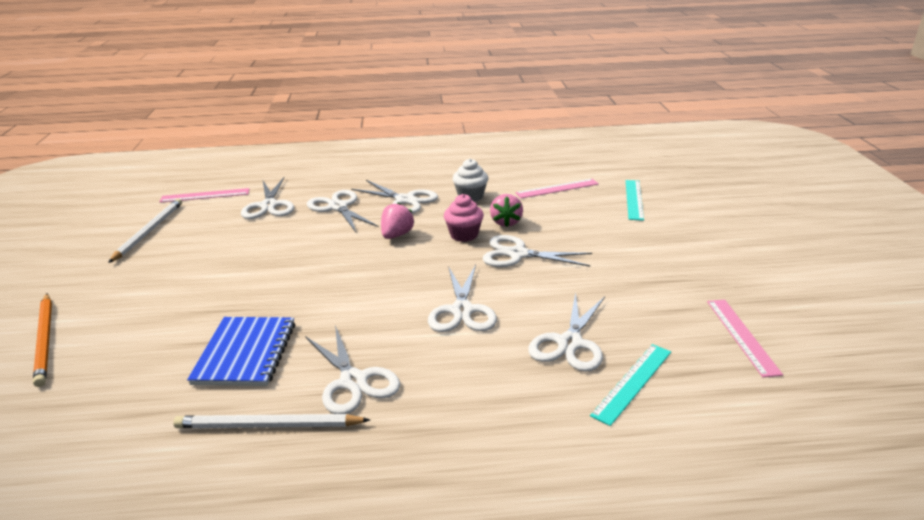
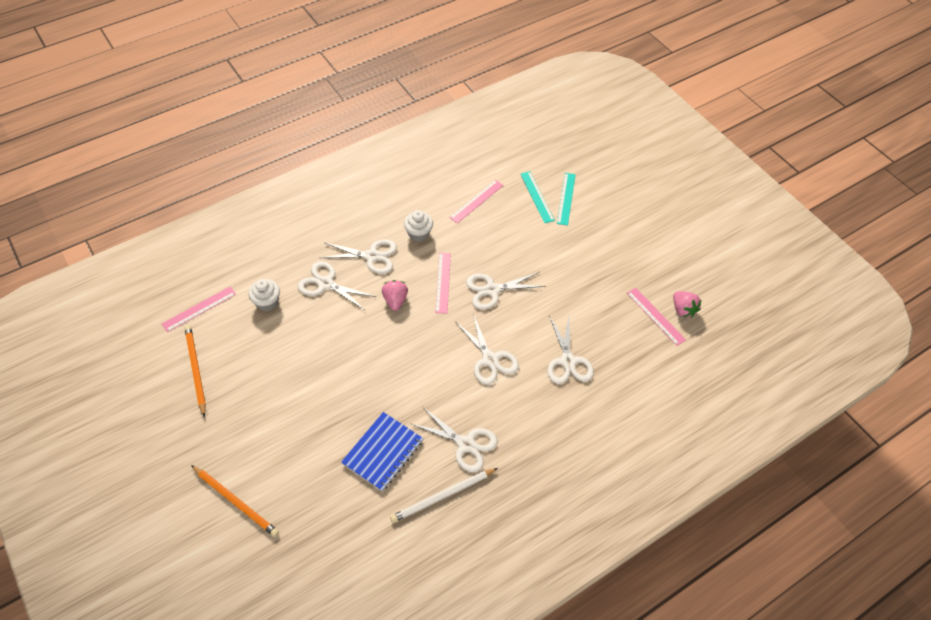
camera: 30 degrees left, 25 degrees up
white pencil [108,198,182,263] -> orange pencil [184,325,206,417]
blue notebook [187,317,295,386] -> blue notebook turned 60 degrees clockwise [341,412,424,492]
white scissors [241,177,294,219] -> white cupcake [248,279,280,311]
pink cupcake [444,194,484,242] -> pink ruler [435,253,451,314]
pink strawberry [490,194,523,227] -> pink strawberry moved to [673,291,701,318]
turquoise ruler [590,344,671,426] -> turquoise ruler moved to [557,173,576,226]

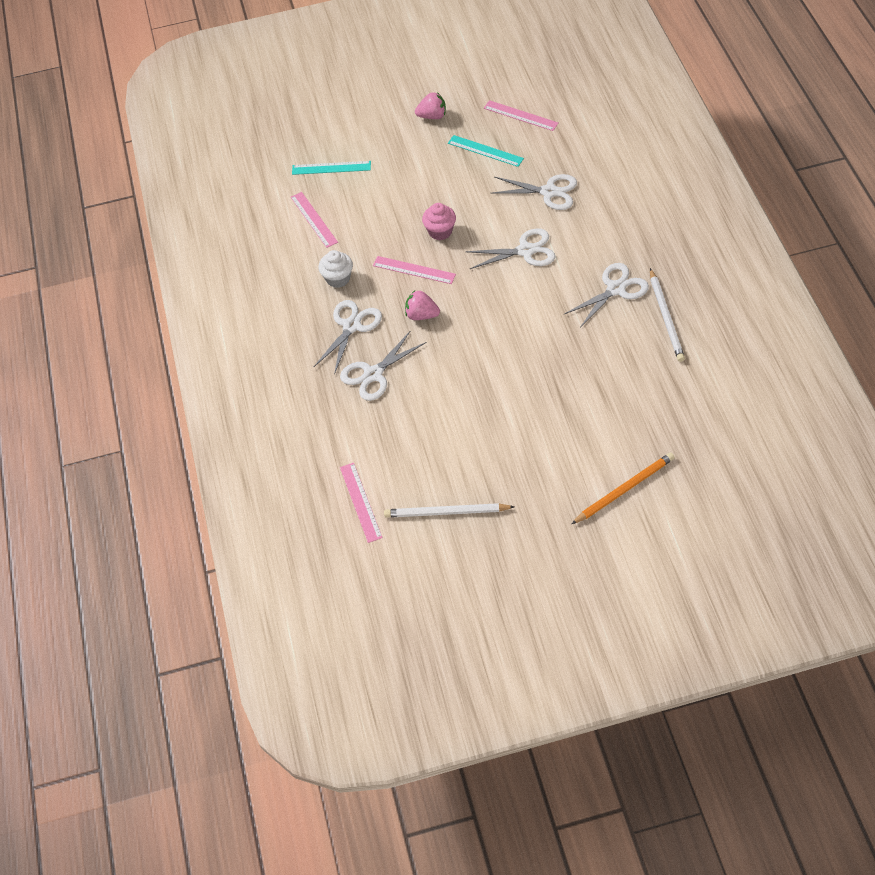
camera: 65 degrees left, 0 degrees up
orange pencil [184,325,206,417] -> white pencil [384,503,515,518]
white cupcake [248,279,280,311] -> none
blue notebook [341,412,424,492] -> none
white scissors [466,272,546,310] -> pink cupcake [422,203,456,240]
turquoise ruler [557,173,576,226] -> turquoise ruler moved to [448,135,524,167]
pink ruler [627,288,686,346] -> pink ruler turned 45 degrees clockwise [484,100,558,131]
pink strawberry [673,291,701,318] -> pink strawberry moved to [415,92,446,119]

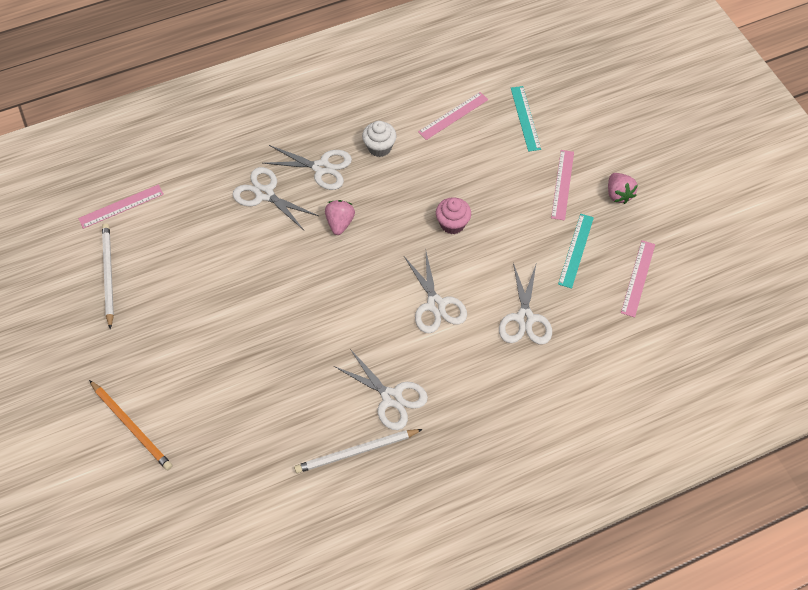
camera: 75 degrees right, 5 degrees up
pink ruler [373,256,456,284] -> pink ruler moved to [551,150,574,221]

